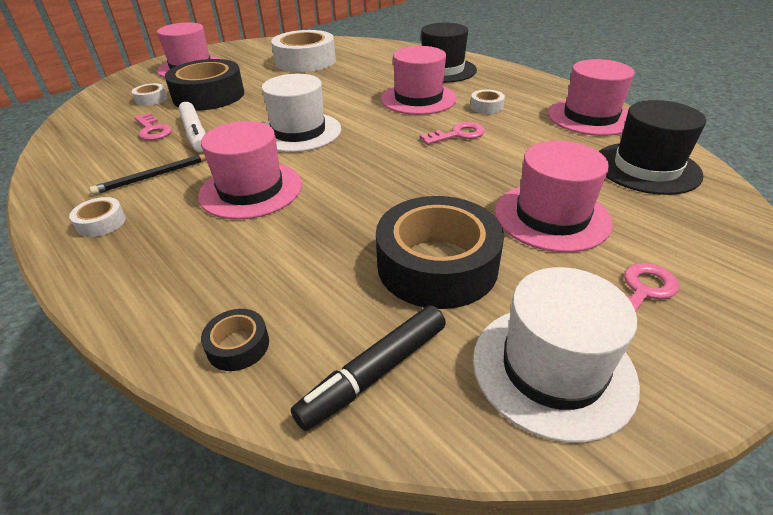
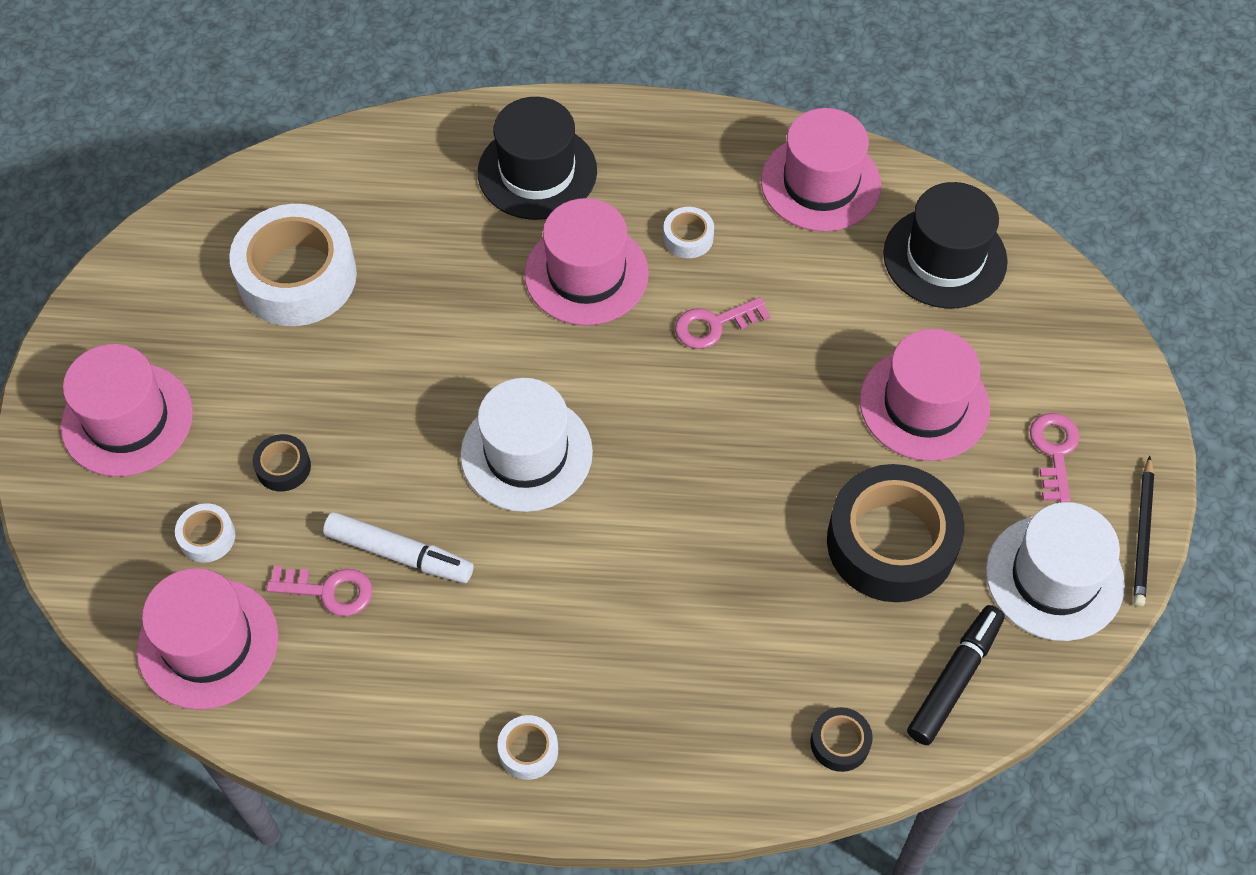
camera: 45 degrees left, 20 degrees up
black pencil [89,154,206,195] -> black pencil moved to [1133,456,1154,607]
black tape [165,59,244,111] -> black tape [253,434,311,492], size x0.43
pink hat [198,121,302,220] -> pink hat moved to [137,568,278,710]
black marker [291,305,446,431] -> black marker turned 150 degrees counterclockwise [907,605,1005,745]
pink key [420,122,485,145] -> pink key turned 135 degrees counterclockwise [675,297,770,349]

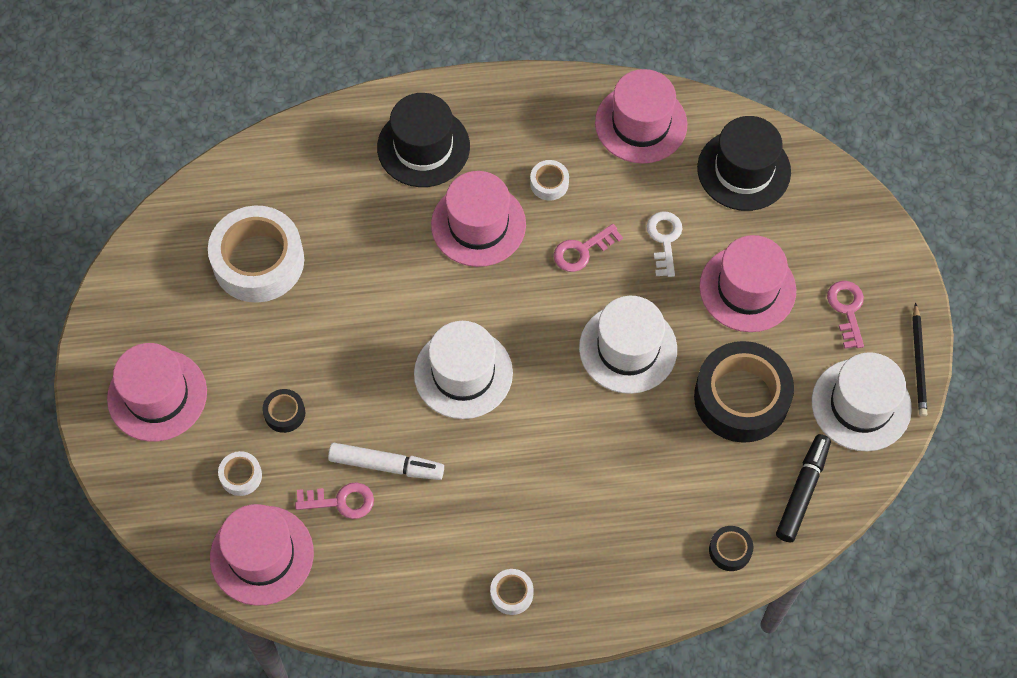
camera: 10 degrees left, 5 degrees up
none -> white hat [579,296,677,394]
none -> white key [647,211,683,277]

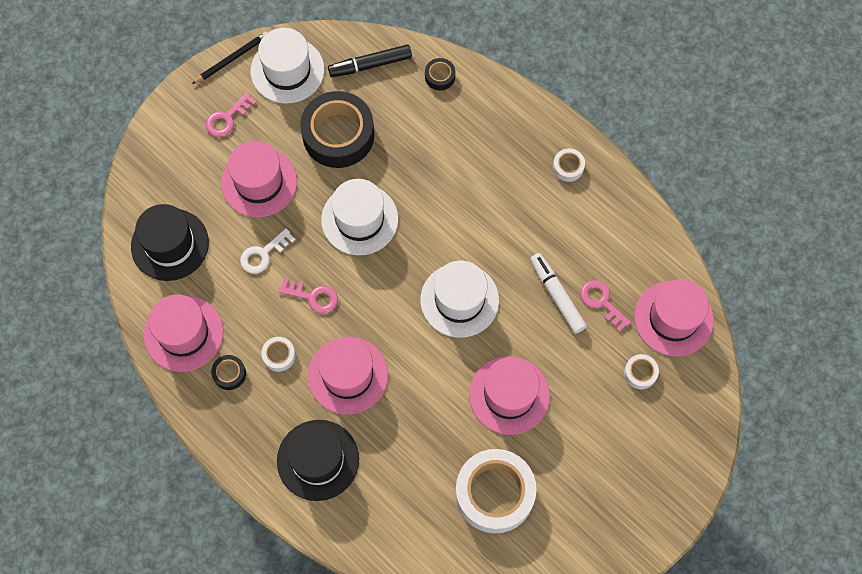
camera: 130 degrees left, 5 degrees up
pink hat [107,343,207,442] -> pink hat moved to [469,356,550,435]
black tape [262,389,305,433] -> black tape moved to [211,355,246,390]

